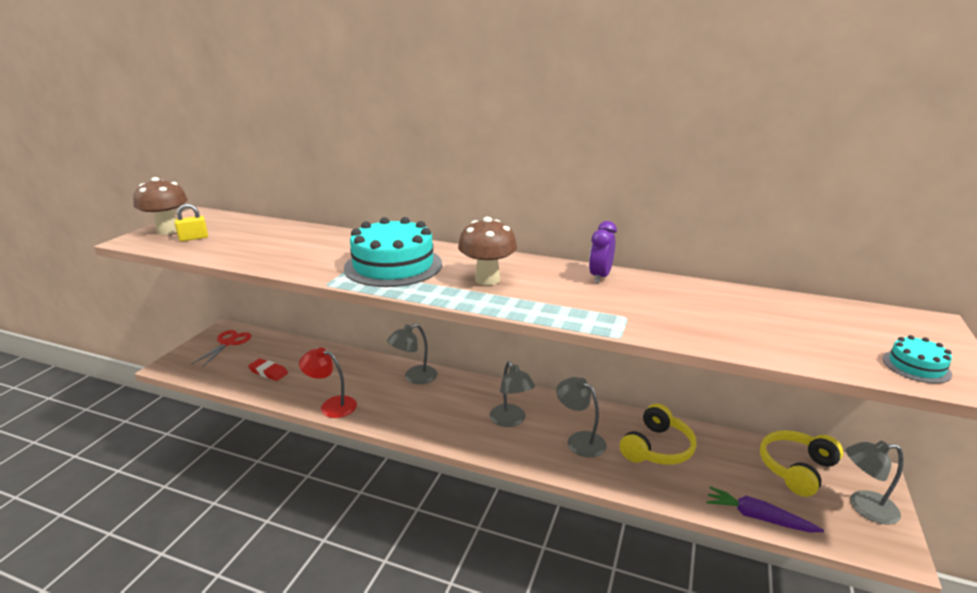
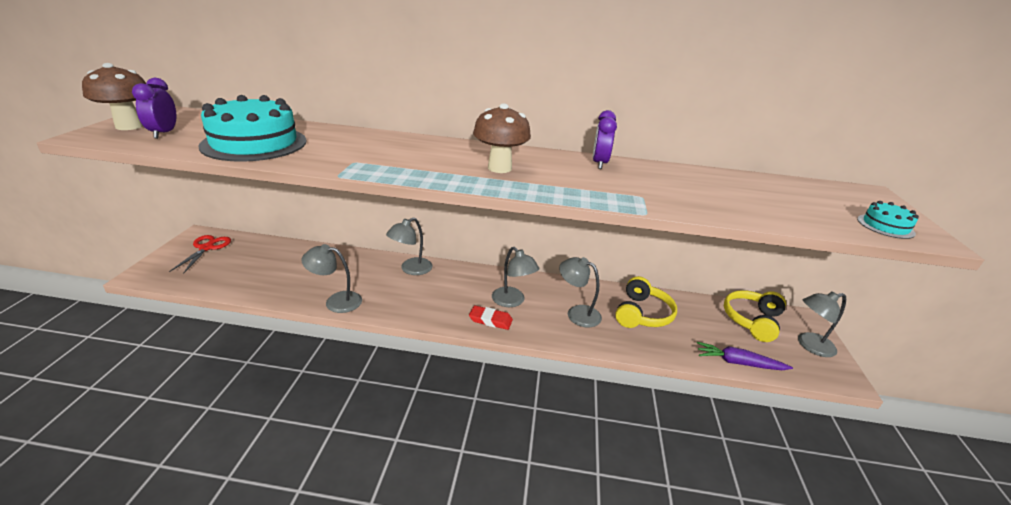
camera: 15 degrees left, 5 degrees up
yellow padlock [175,204,208,241] -> purple clock [132,78,176,139]
red eraser [248,359,288,381] -> red eraser moved to [469,305,513,330]
red lamp [299,348,357,418] -> grey lamp [301,244,362,313]
turquoise cake [344,217,442,287] -> turquoise cake moved to [199,95,306,162]

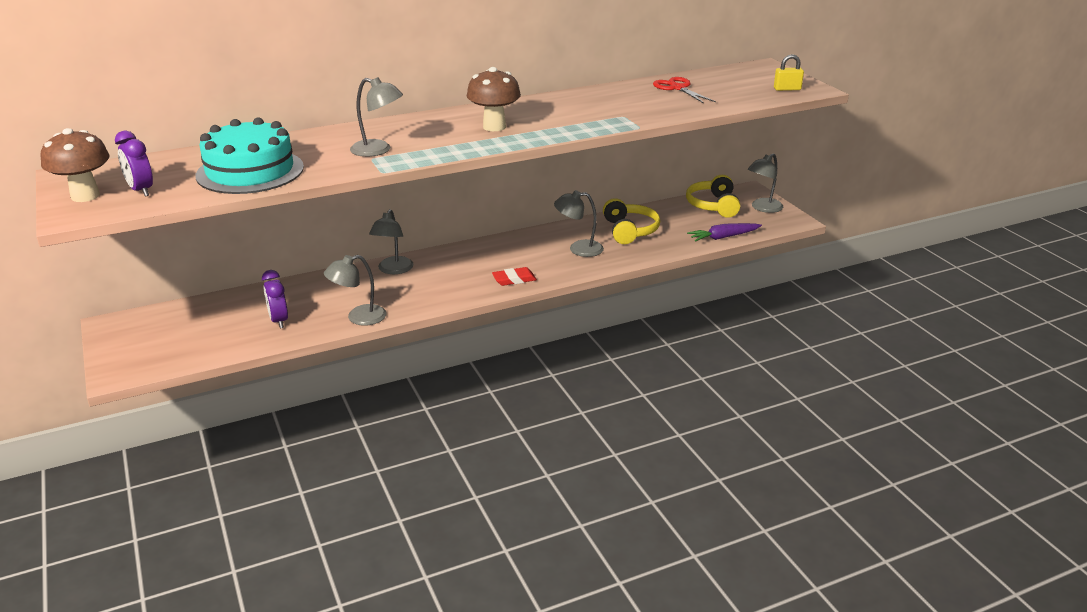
camera: 30 degrees left, 0 degrees up
red scissors [169,235,231,274] -> red scissors moved to [653,77,716,103]
grey lamp [492,247,539,307] -> grey lamp moved to [350,77,403,157]
purple clock [593,110,617,169] -> purple clock moved to [262,270,288,328]
turquoise cake [857,201,919,239] -> yellow padlock [774,54,804,91]

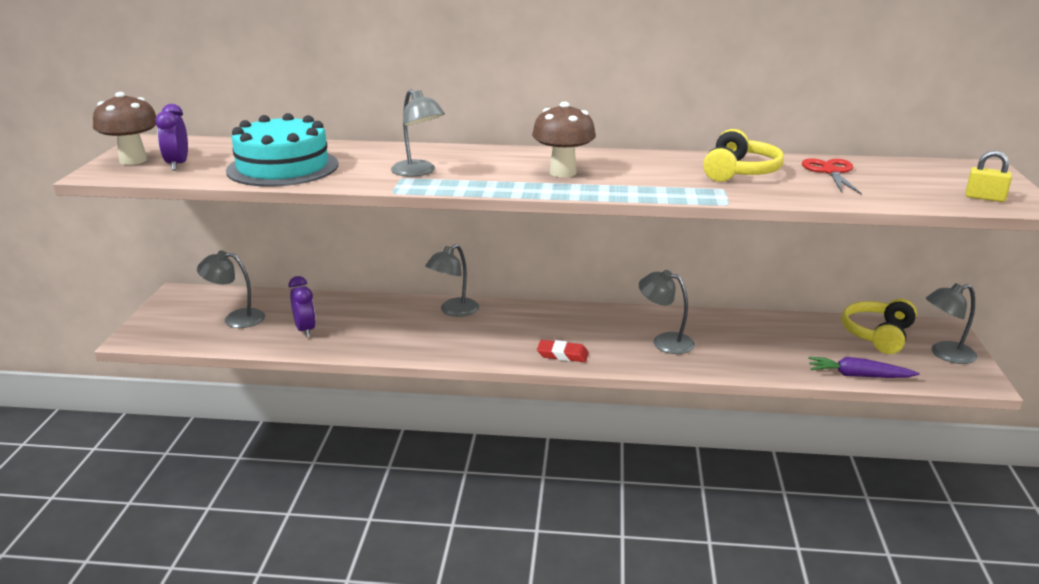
camera: 30 degrees right, 5 degrees down
purple clock [262,270,288,328] -> purple clock turned 150 degrees clockwise [289,276,316,338]
grey lamp [324,255,387,326] -> grey lamp moved to [197,251,265,328]
yellow headphones [603,198,660,244] -> yellow headphones moved to [703,129,784,182]

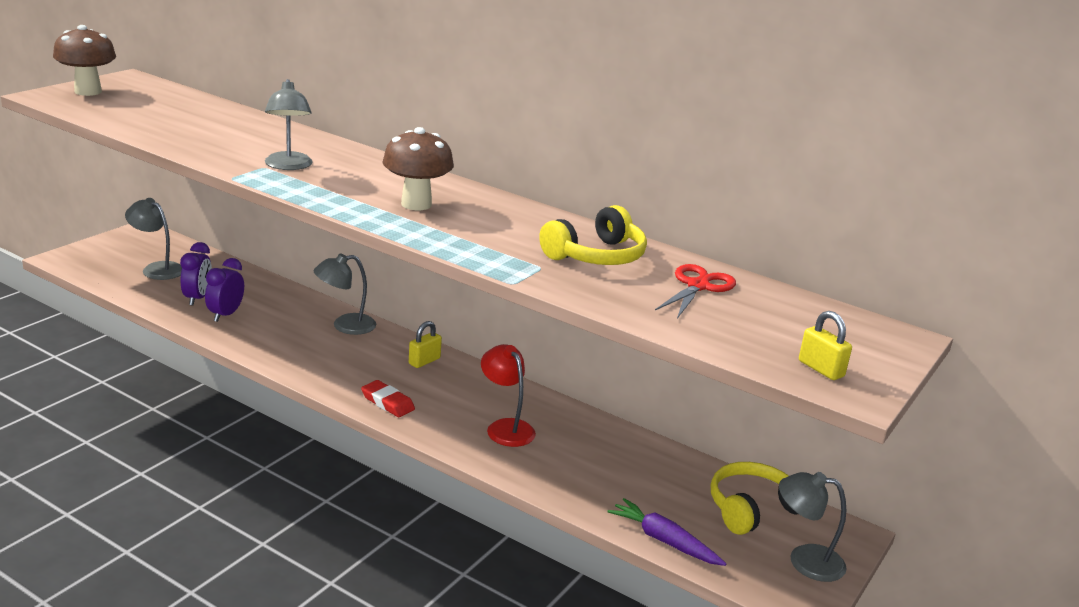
camera: 25 degrees right, 0 degrees up
purple clock [155,104,188,171] -> purple clock moved to [205,258,244,322]
turquoise cake [226,113,338,187] -> none
grey lamp [639,270,695,354] -> red lamp [481,344,536,447]
none -> yellow padlock [409,321,442,368]

